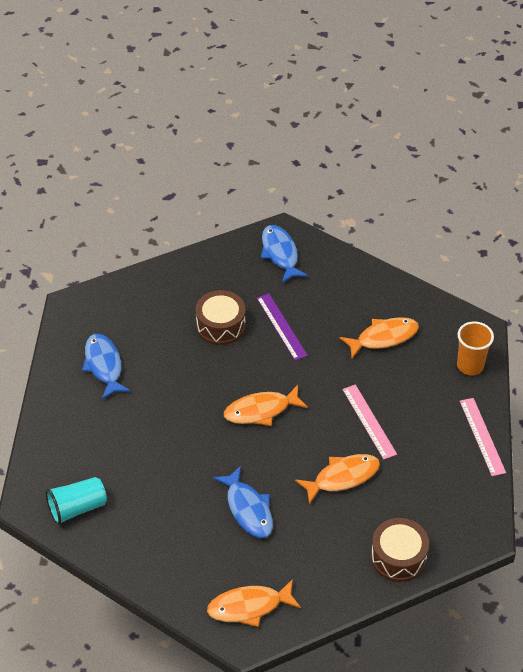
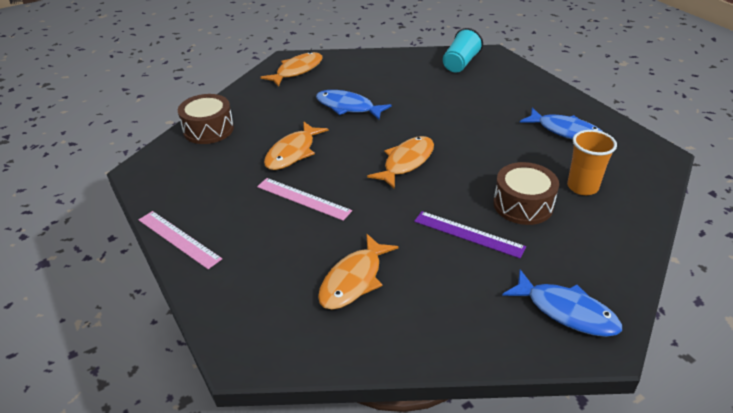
camera: 145 degrees right, 10 degrees down
orange cup [457,321,494,375] -> orange cup moved to [567,130,617,195]

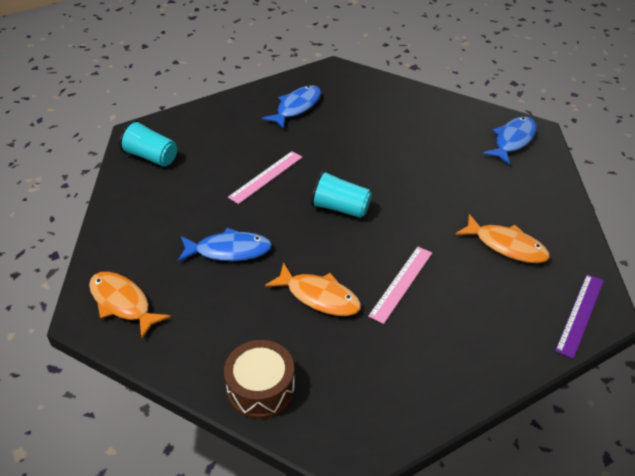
camera: 90 degrees left, 5 degrees up
pink ruler [139,211,222,269] -> pink ruler moved to [228,151,302,204]
blue fish [316,90,392,120] -> blue fish turned 120 degrees counterclockwise [178,228,272,262]
orange fish [367,136,434,189] -> turquoise cup [311,170,372,218]
purple ruler [414,211,526,258] -> purple ruler moved to [555,274,604,359]
brown drum [493,162,559,225] -> none
orange cup [567,130,617,195] -> none

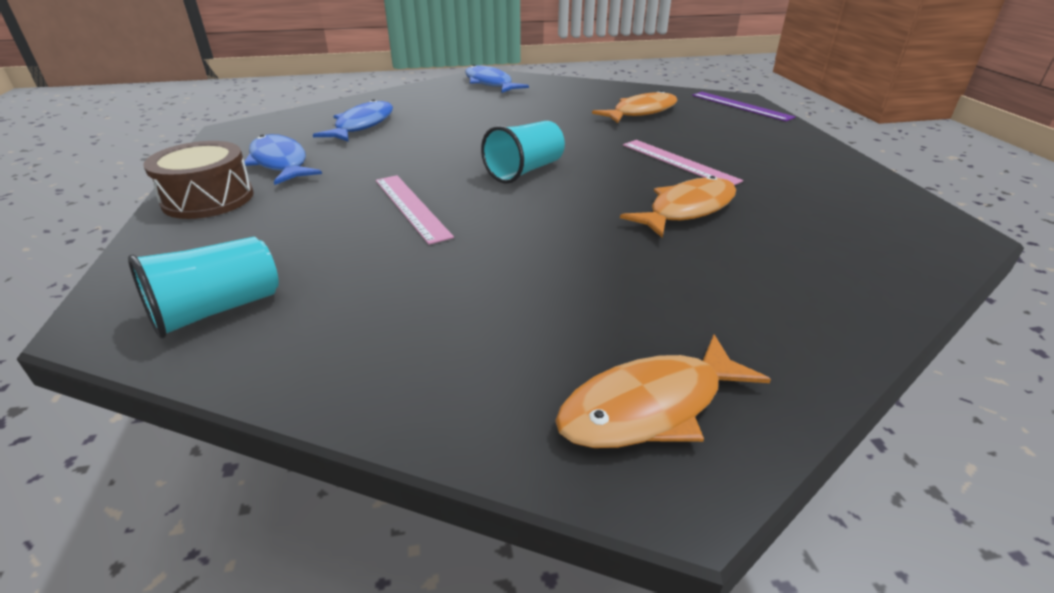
camera: 70 degrees left, 10 degrees down
blue fish [178,228,272,262] -> blue fish moved to [313,99,393,142]
brown drum [224,340,295,419] -> brown drum moved to [143,141,254,219]

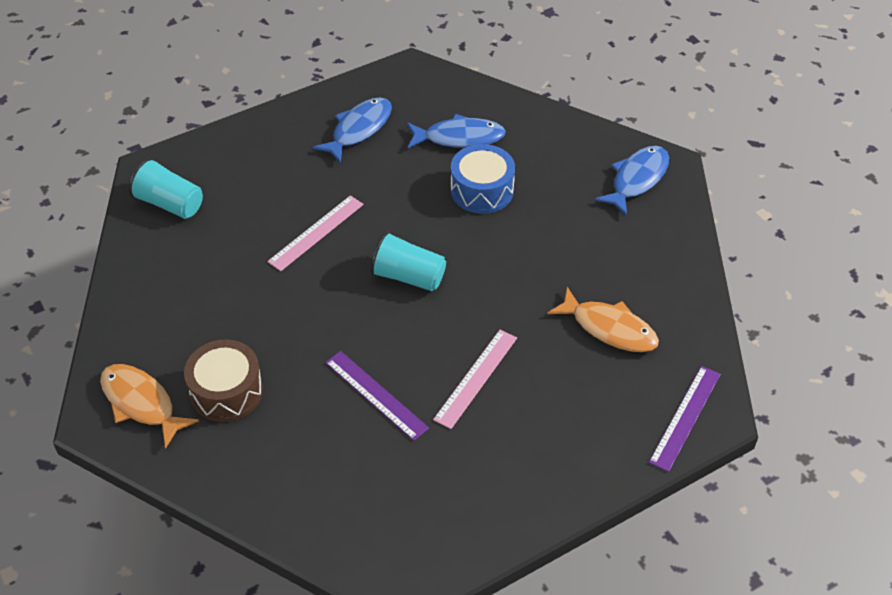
camera: 70 degrees right, 15 degrees up
brown drum [143,141,254,219] -> brown drum moved to [184,340,263,422]
orange fish [620,176,736,238] -> purple ruler [325,351,429,441]
none -> blue drum [451,144,515,214]

